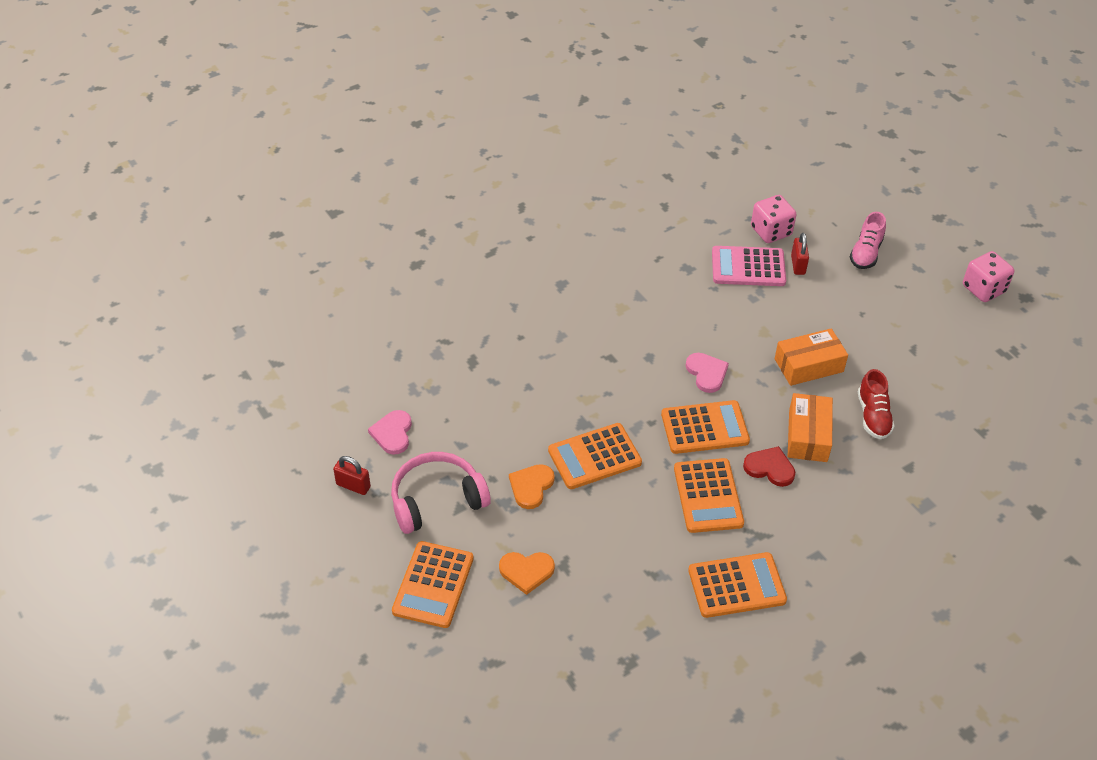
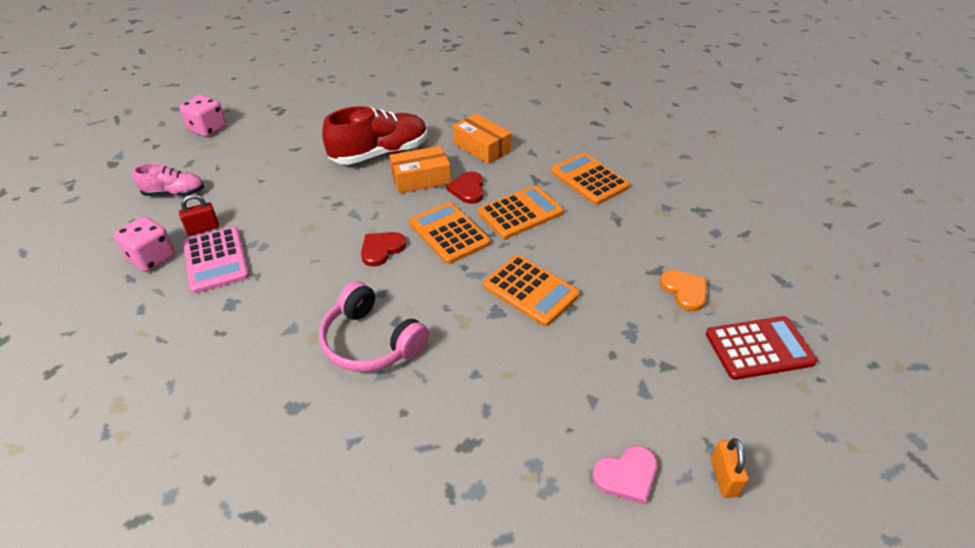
camera: 115 degrees left, 5 degrees down
red padlock [333,456,371,495] -> orange padlock [711,438,748,498]
pink headphones [391,452,491,534] -> pink headphones moved to [319,281,429,372]
orange calculator [392,541,474,628] -> red calculator [706,316,818,380]
orange heart [509,464,555,509] -> none
pink heart [686,353,729,393] -> red heart [361,232,406,267]
orange box [775,328,848,386] -> orange box moved to [453,113,512,164]
red shoe [858,369,895,439] -> red shoe [322,106,427,165], size x1.76

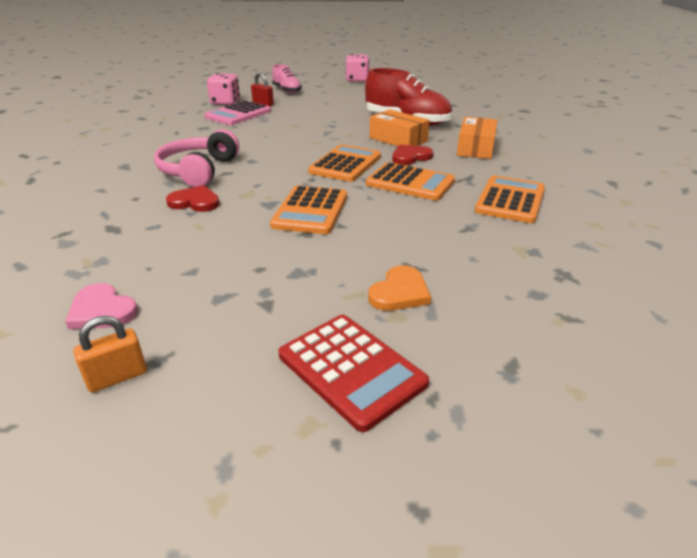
camera: 60 degrees right, 10 degrees down
red heart [361,232,406,267] -> red heart moved to [166,185,220,212]

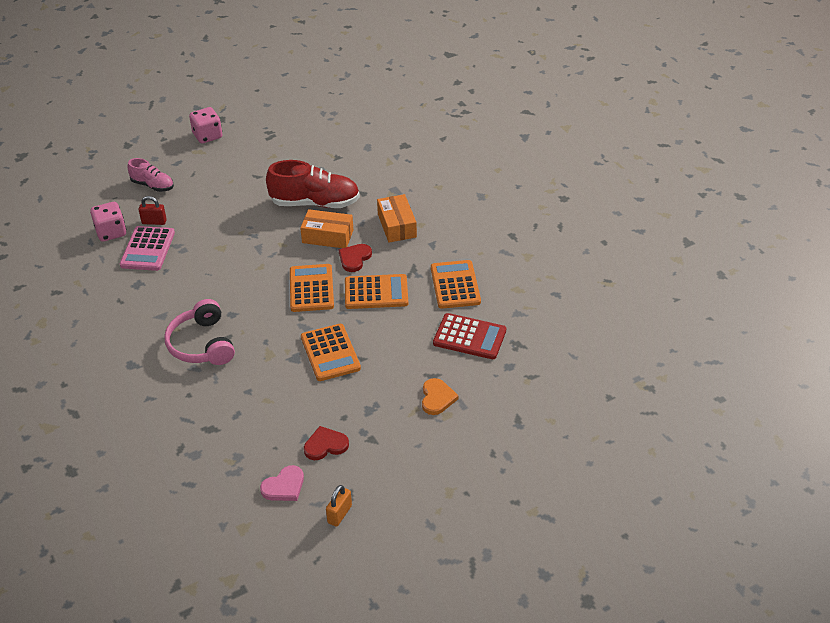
camera: 30 degrees left, 10 degrees up
pink heart [65,283,138,329] -> pink heart turned 45 degrees counterclockwise [260,465,304,501]
red heart [166,185,220,212] -> red heart moved to [304,426,349,460]
red calculator [279,315,429,432] -> red calculator moved to [433,313,506,359]

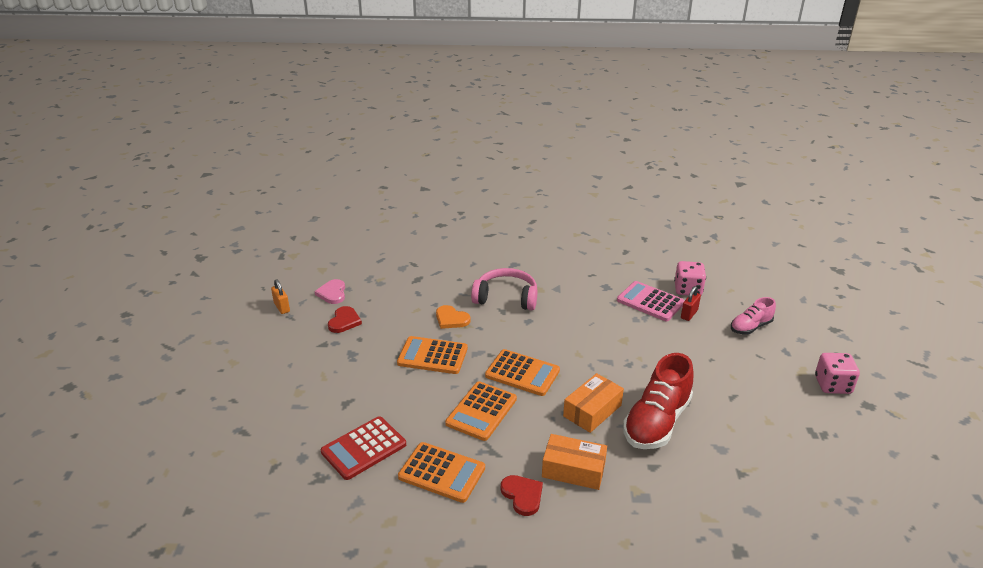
camera: 120 degrees right, 10 degrees down
red heart [338,244,372,272] -> red heart moved to [501,475,543,516]
orange heart [422,378,459,415] -> orange heart moved to [436,305,471,329]

